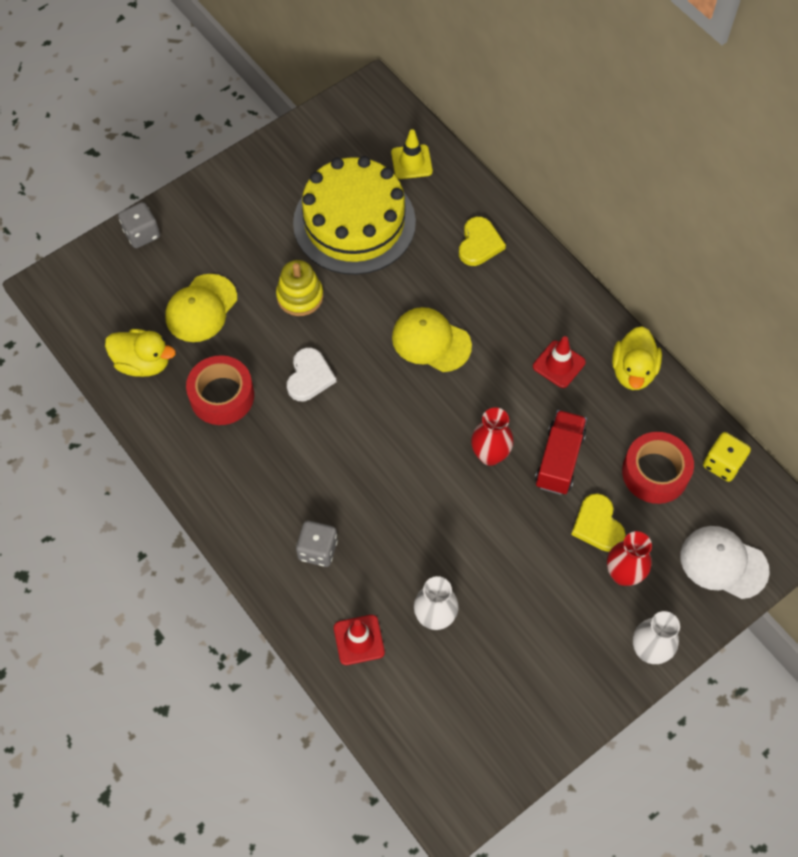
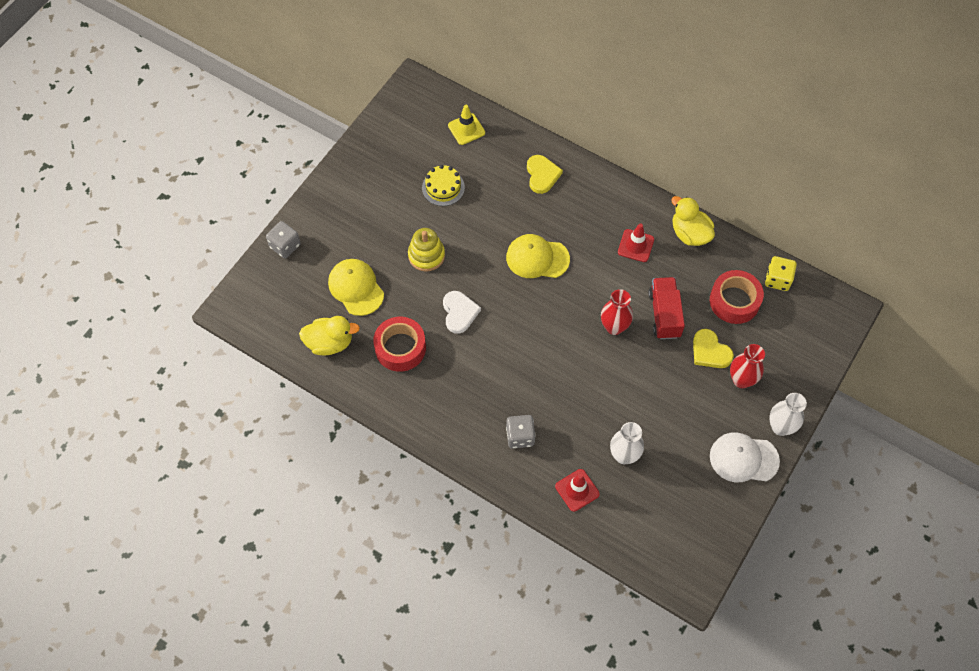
camera: 20 degrees left, 0 degrees up
yellow cap [165,274,237,342] -> yellow cap turned 135 degrees clockwise [328,259,384,316]
yellow cake [293,156,416,275] -> yellow cake [422,165,465,206], size x0.44
yellow duck [612,326,662,390] -> yellow duck turned 150 degrees clockwise [671,196,715,246]
white cap [680,526,770,599] -> white cap moved to [710,432,780,482]

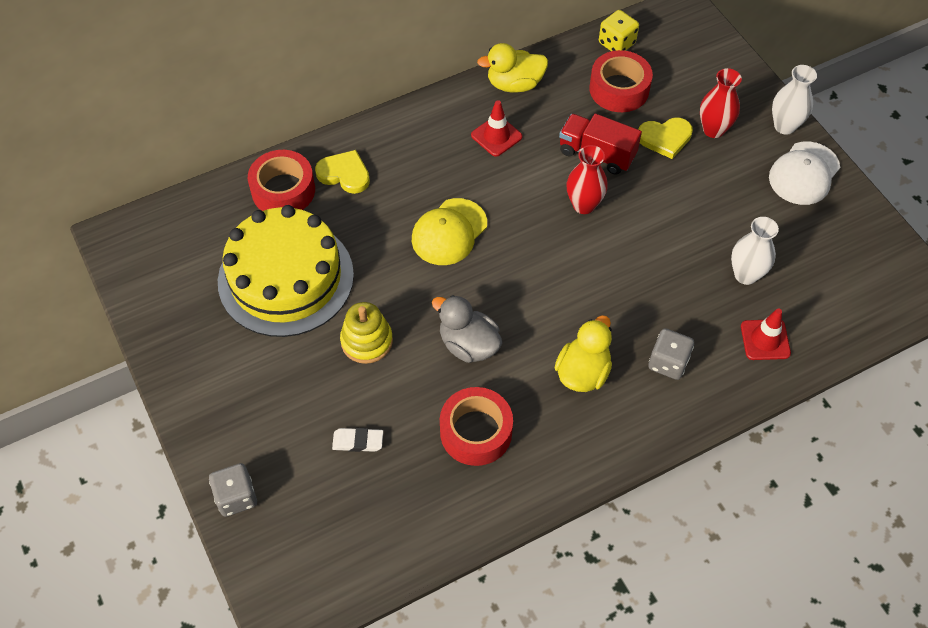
camera: 60 degrees left, 5 degrees down
yellow duck [299,316,360,355] -> yellow duck moved to [555,315,612,392]
yellow cap [328,259,384,316] -> white eraser [332,428,383,452]
yellow cake [422,165,465,206] -> yellow cake [218,205,354,337], size x2.25
white heart [443,291,481,334] -> grey duck [432,295,502,363]
yellow traffic cone [448,105,485,145] -> none
none -> red tape [248,150,315,211]

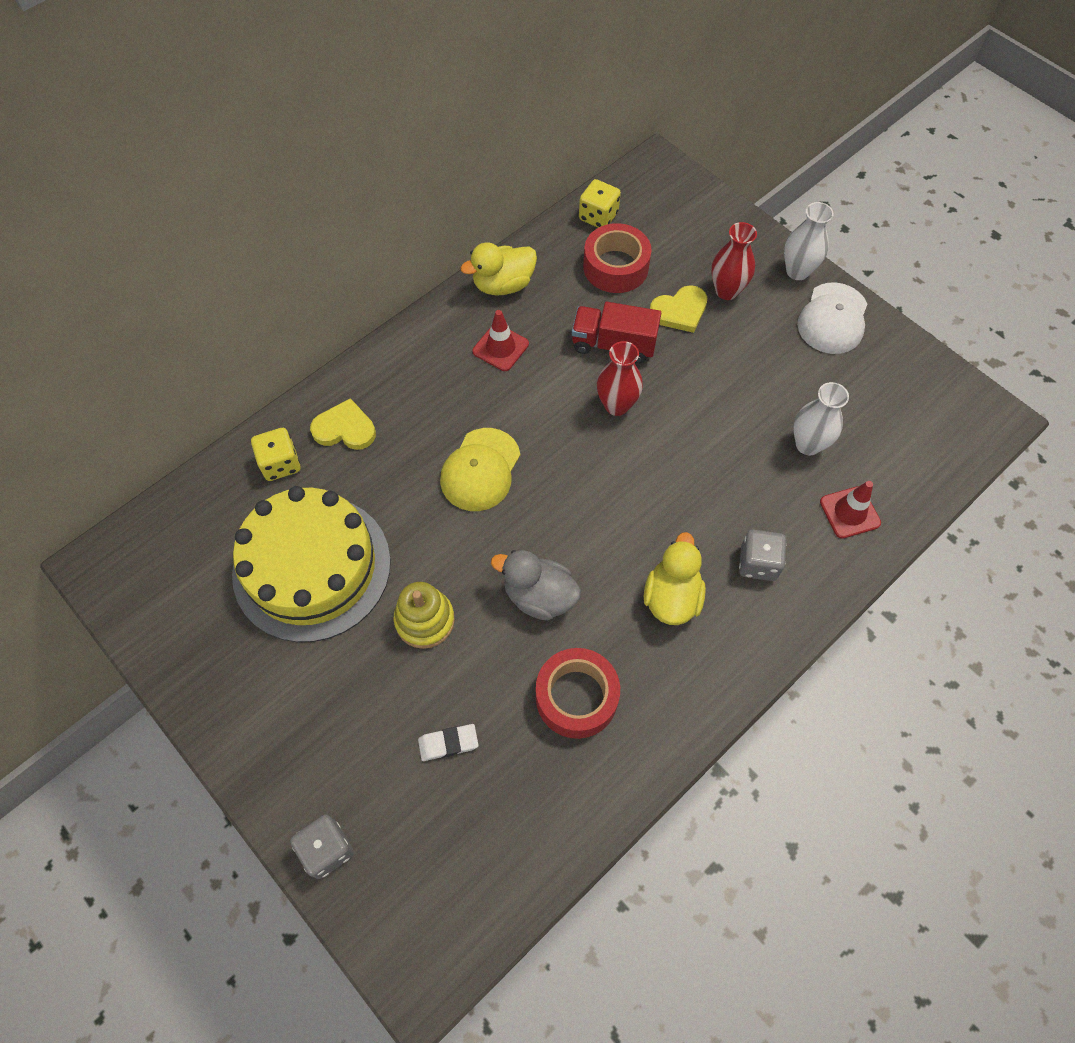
camera: 15 degrees left, 5 degrees up
red tape [248,150,315,211] -> yellow dice [251,428,301,481]

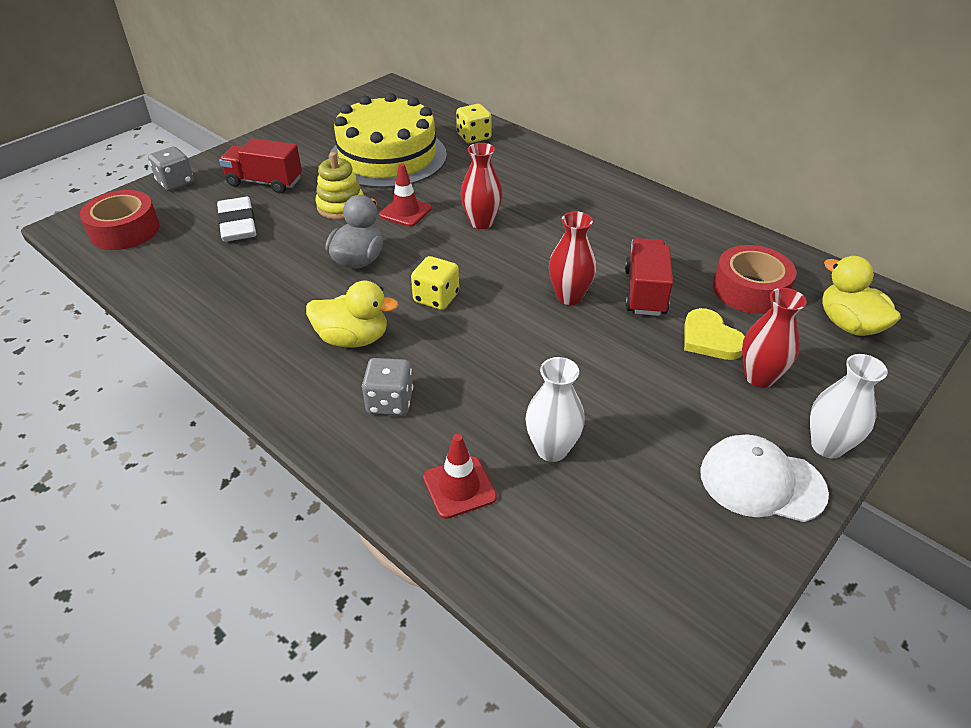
camera: 85 degrees right, 20 degrees down
yellow heart [310,398,376,450] -> none
white eraser [418,724,478,761] -> white eraser [217,197,256,242], size x1.67
yellow cap [440,428,520,511] -> red vase [460,143,503,229]
yellow duck [461,243,537,296] -> yellow duck moved to [822,256,901,336]
red traffic cone [472,310,529,371] -> red traffic cone moved to [379,163,432,227]
red tape [536,648,620,739] -> red tape moved to [80,190,160,250]
yellow dice [579,179,621,228] -> yellow dice moved to [411,256,459,310]
none -> red truck [219,138,302,194]

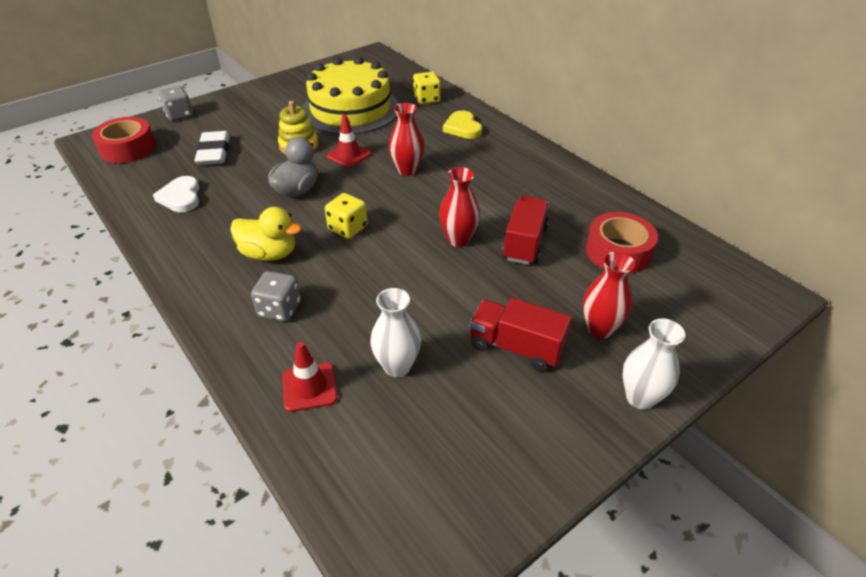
camera: 10 degrees right, 0 degrees up
red truck [219,138,302,194] -> red truck moved to [469,298,572,371]
yellow heart [684,308,745,360] -> yellow heart moved to [443,110,482,139]
white cap [700,434,829,522] -> none
yellow duck [822,256,901,336] -> none
none -> white heart [153,176,200,212]

